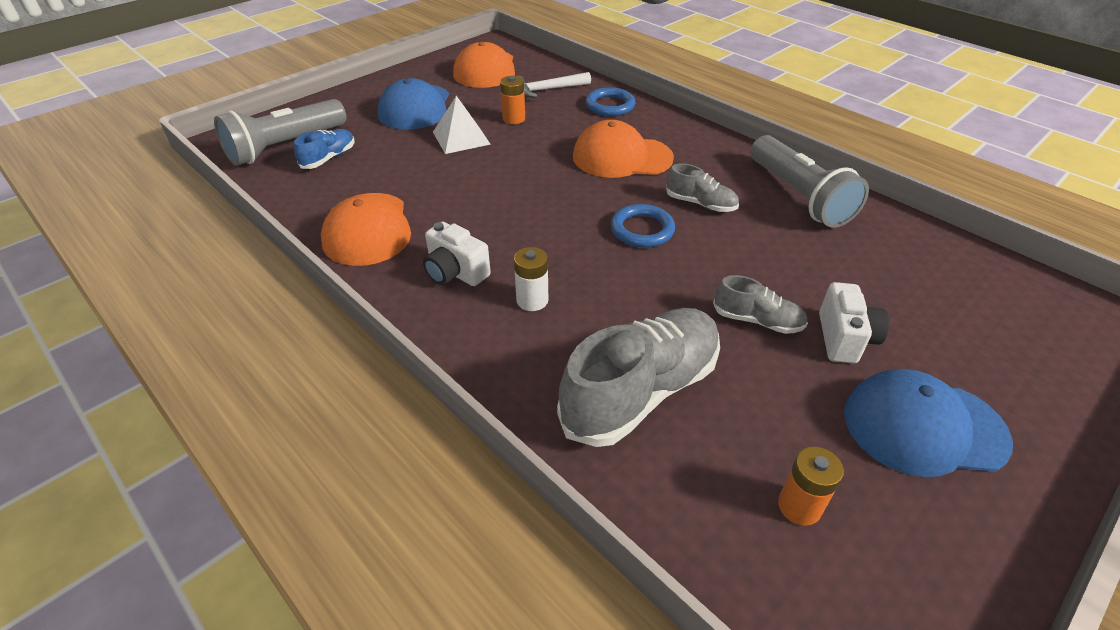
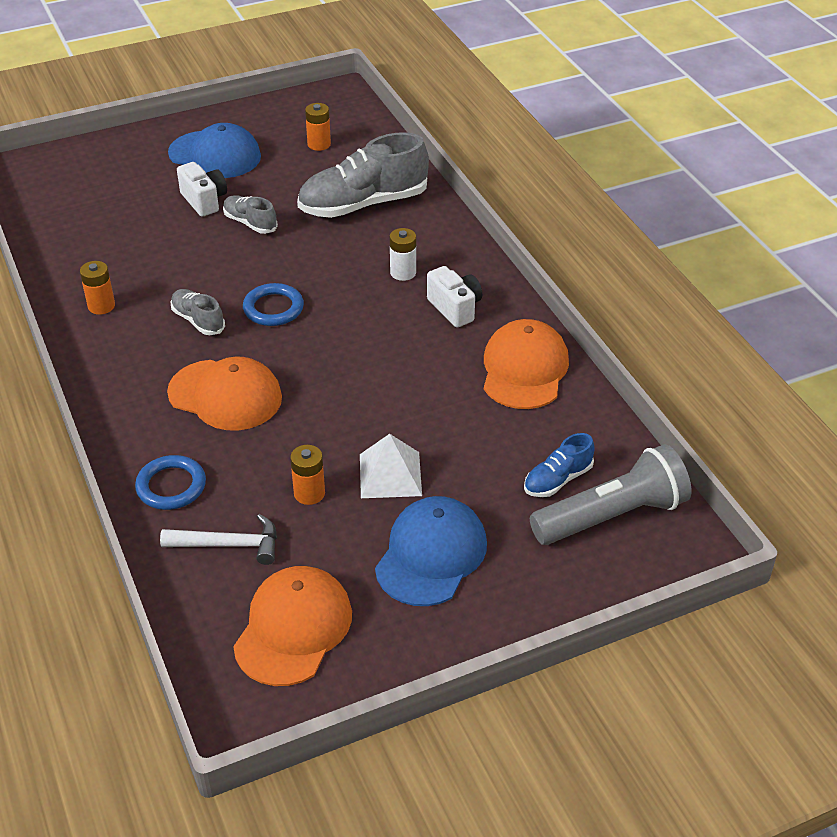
camera: 160 degrees left, 0 degrees up
grey flashlight [751,135,869,228] -> orange battery [80,261,115,315]
white camera [819,282,889,363] -> white camera turned 120 degrees clockwise [177,162,227,217]

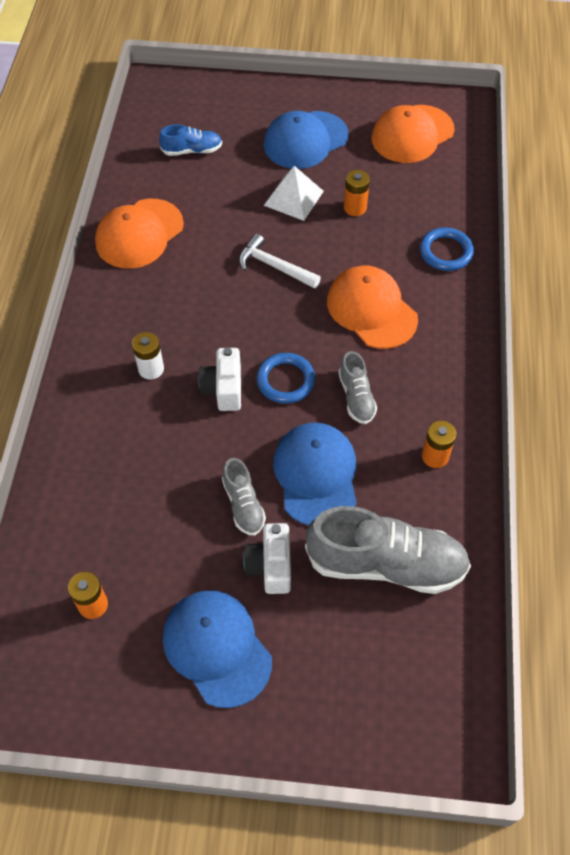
camera: 150 degrees left, 15 degrees up
white hammer [160,514,277,565] -> white hammer moved to [239,234,321,289]
grey shoe [297,132,429,218] -> grey shoe moved to [305,506,471,594]
white camera [427,266,482,328] -> white camera moved to [198,347,241,411]
grey flashlight [530,444,691,545] -> none
none -> blue cap [273,423,357,525]

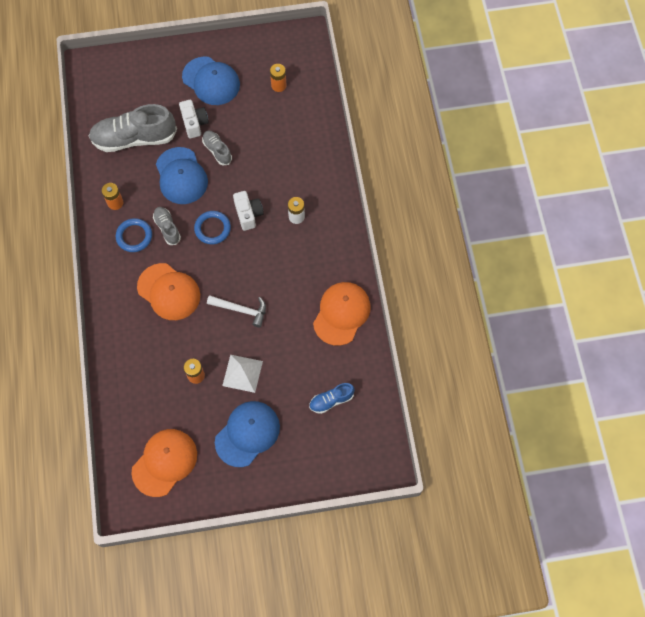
camera: 165 degrees right, 10 degrees up
blue ring [420,227,474,271] -> blue ring moved to [116,218,152,252]

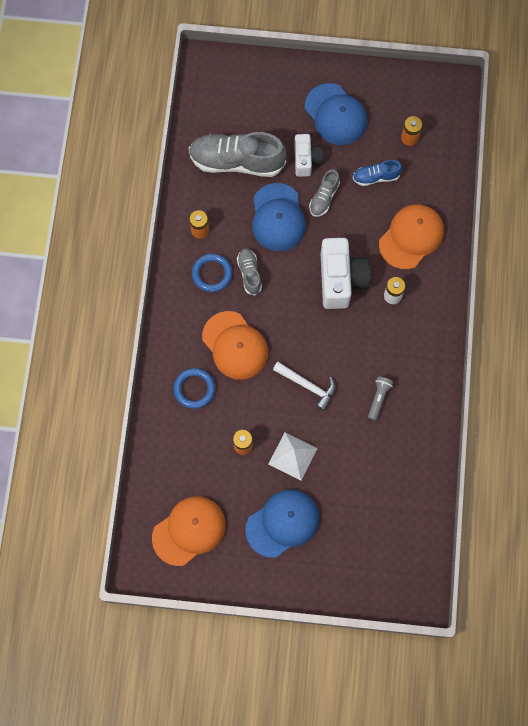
camera: 15 degrees right, 5 degrees up
blue ring [194,211,231,244] -> blue ring moved to [173,368,215,409]
grey shoe [202,131,232,166] -> grey shoe turned 135 degrees counterclockwise [309,169,340,217]
white camera [233,191,263,231] -> white camera [321,238,370,309], size x1.65
blue shoe [309,383,355,414] -> blue shoe moved to [353,160,402,186]
orange cap [313,282,370,346] -> orange cap moved to [379,204,444,269]
none -> grey flashlight [368,377,393,420]

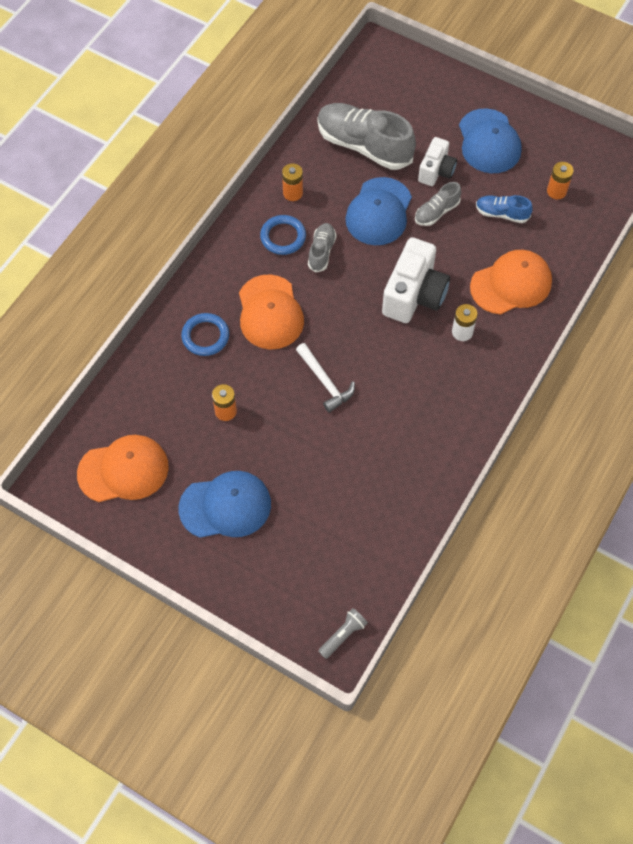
camera: 25 degrees right, 10 degrees down
white pyramid [269,432,318,481] -> none
grey flashlight [368,377,393,420] -> grey flashlight moved to [318,608,368,659]

